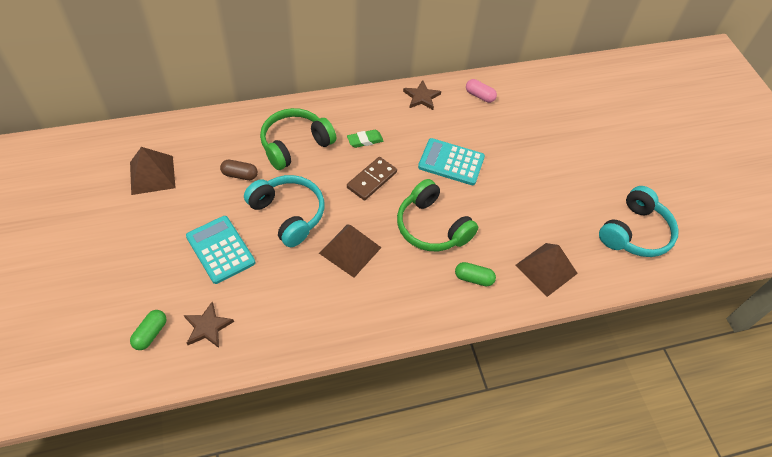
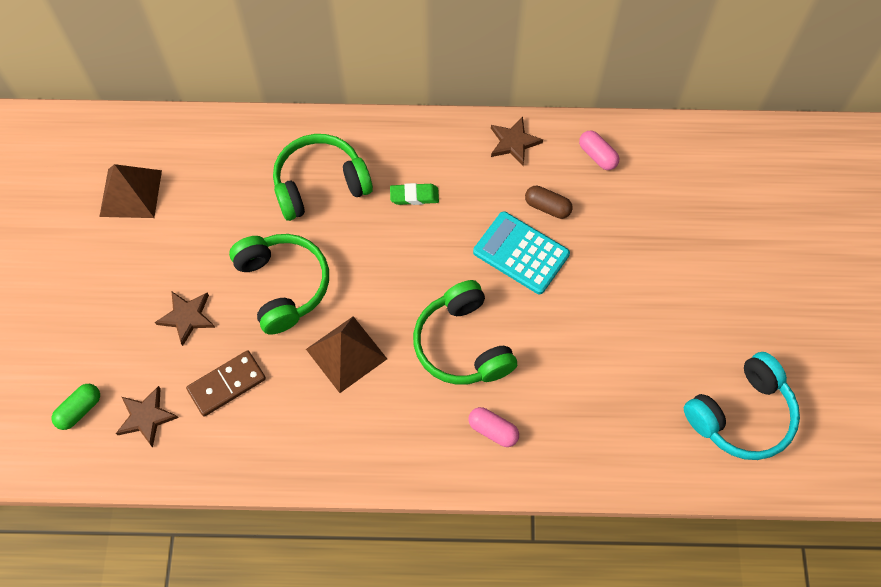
camera: 20 degrees right, 10 degrees up
turquoise calculator [186,216,255,284] -> brown star [155,291,215,346]
brown capsule [220,160,258,180] -> brown capsule moved to [525,186,573,219]
turquoise headphones [244,175,324,247] -> green headphones [229,234,329,335]
brown domino [347,157,397,201] -> brown domino moved to [186,350,266,417]
green capsule [455,262,496,286] -> pink capsule [468,407,519,447]
brown pyramid [515,243,578,297] -> none

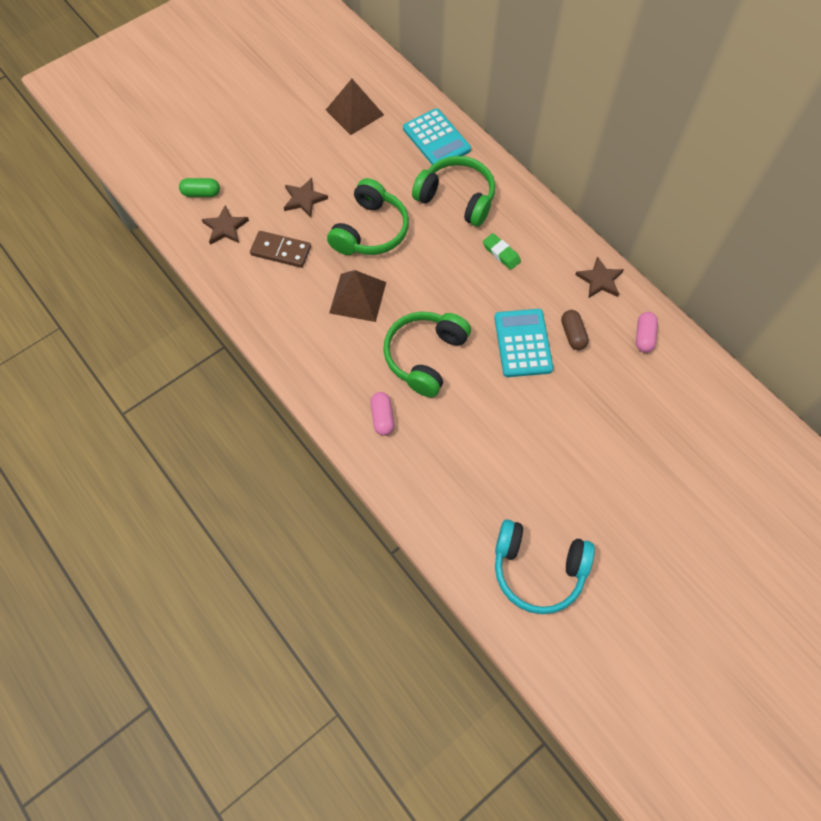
camera: 50 degrees right, 0 degrees up
none -> turquoise calculator [403,109,471,165]

